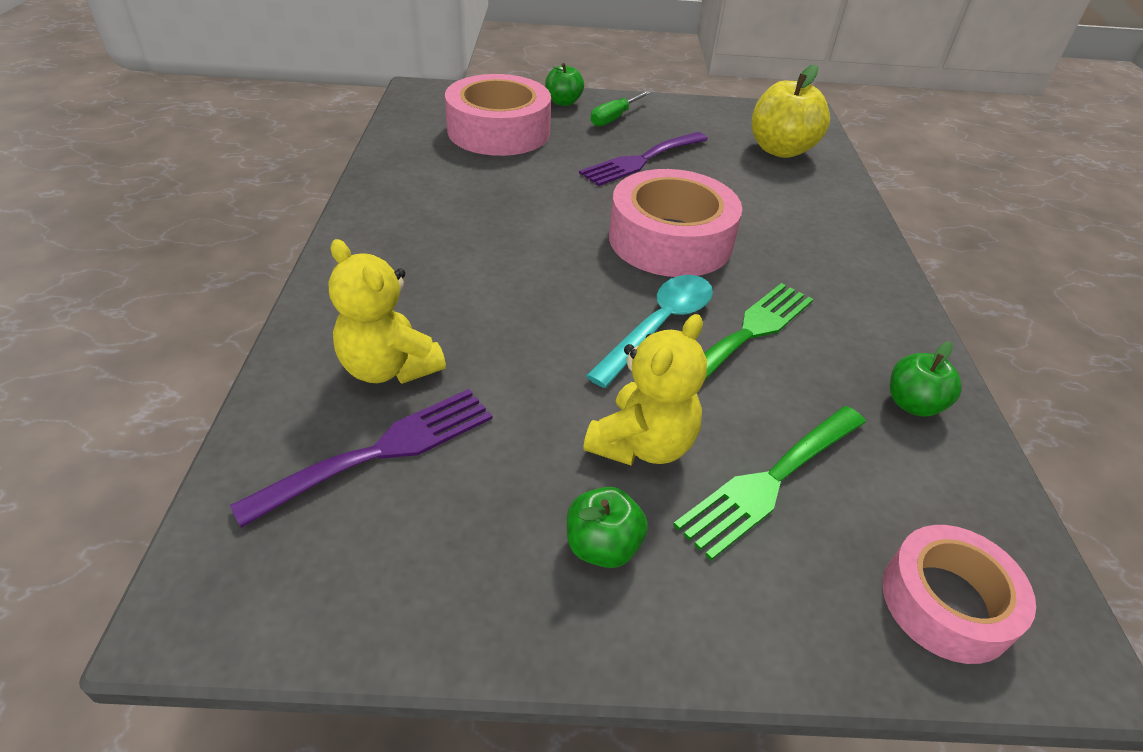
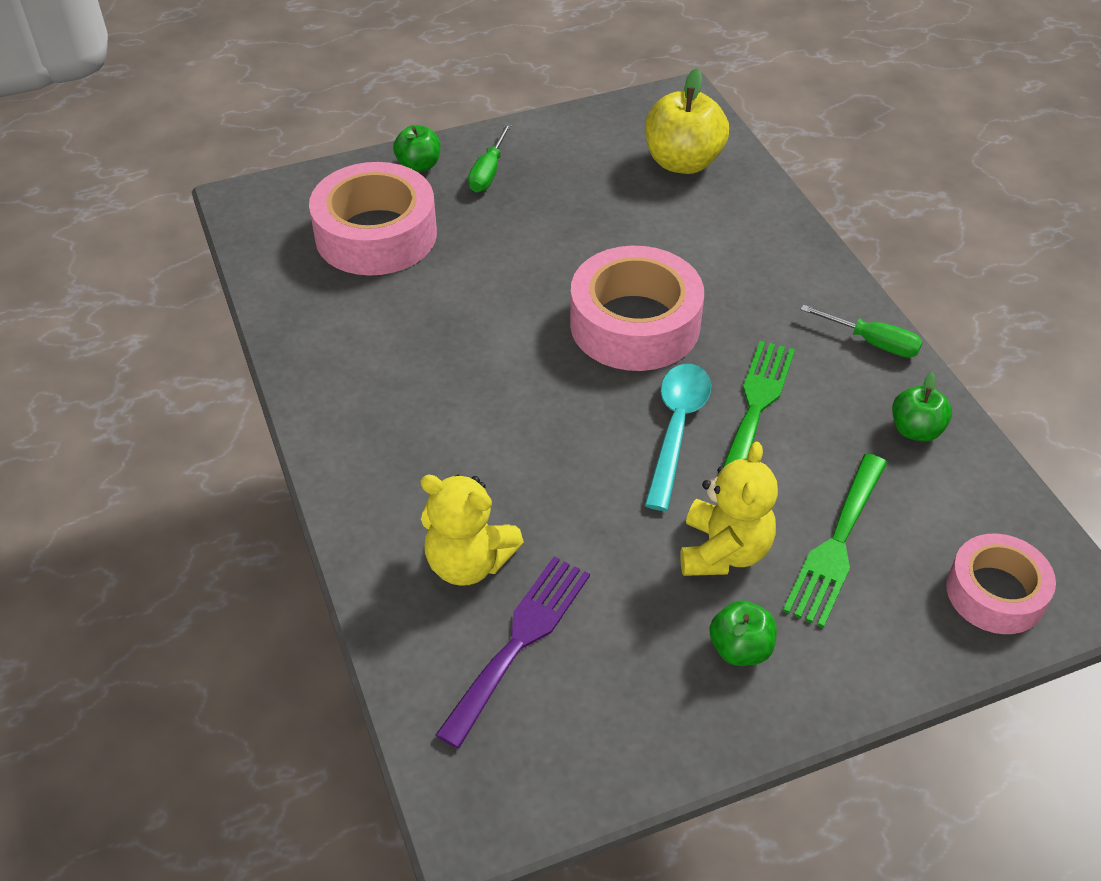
camera: 20 degrees left, 5 degrees up
purple fork [579,132,708,186] -> none
none -> green screwdriver [800,304,922,358]

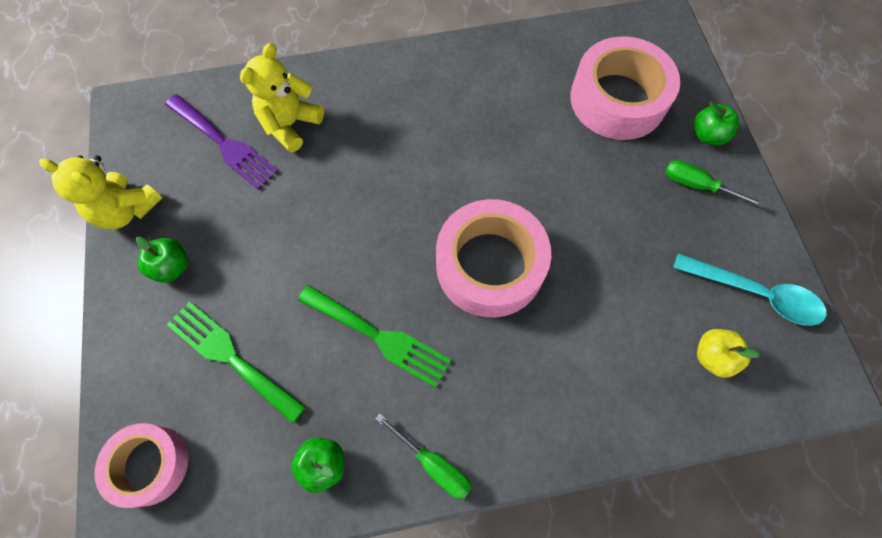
camera: 100 degrees right, 20 degrees up
yellow apple [645,68,729,174] -> yellow apple [697,329,760,378], size x0.57
turquoise spoon [645,364,711,511] -> turquoise spoon moved to [673,253,826,326]
yellow teddy bear [680,442,778,576] -> yellow teddy bear moved to [39,155,162,229]
green screwdriver [800,304,922,358] -> green screwdriver turned 90 degrees counterclockwise [375,414,472,499]

